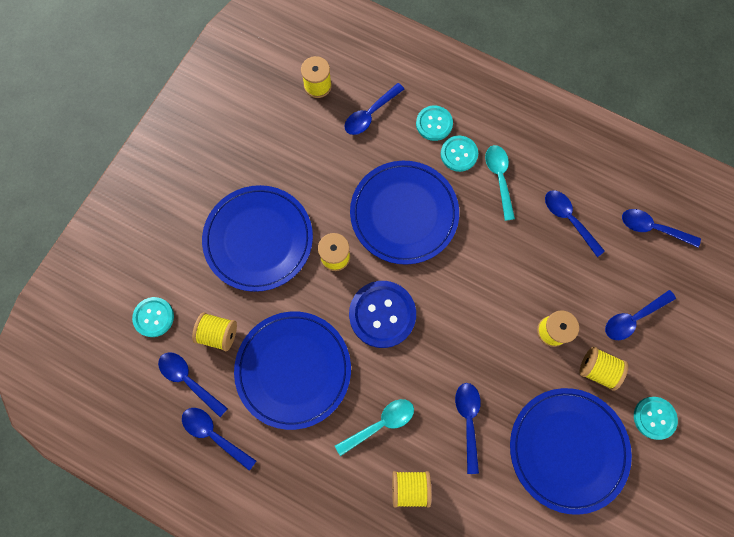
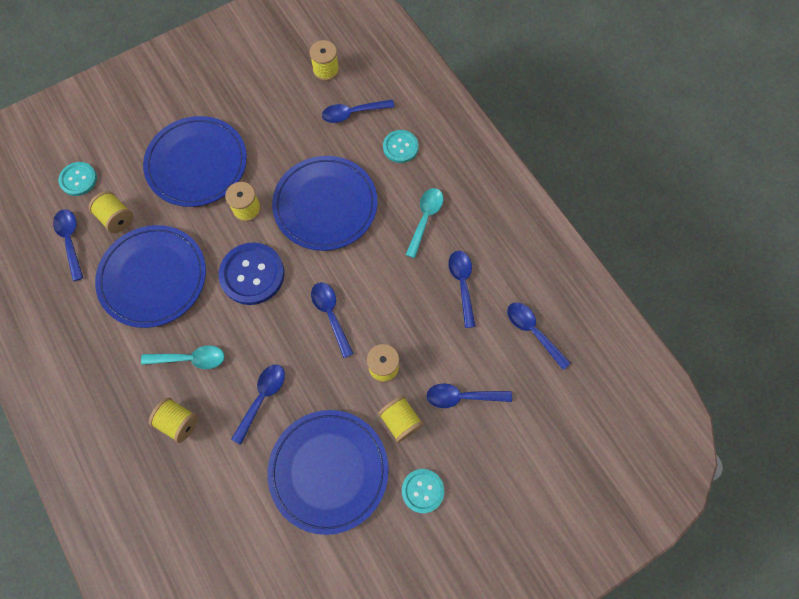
camera: 30 degrees right, 5 degrees down
blue spoon [182,408,256,471] -> blue spoon moved to [311,282,354,358]
turquoise button [441,136,478,172] -> none

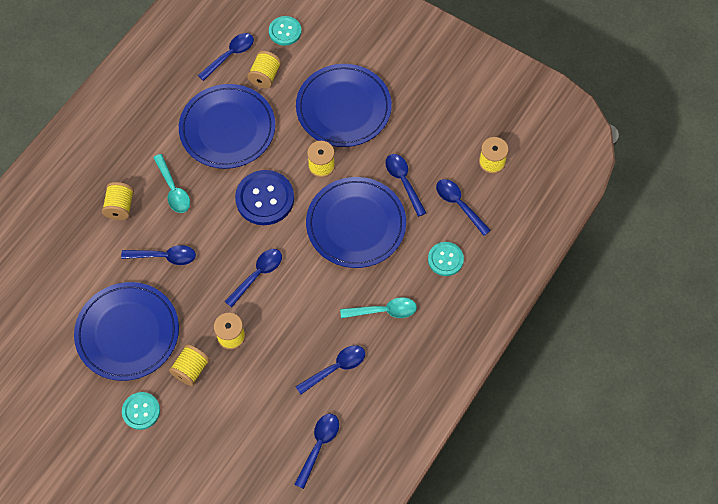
camera: 65 degrees right, 5 degrees down
blue spoon [427,383,512,408] -> blue spoon moved to [385,154,426,217]

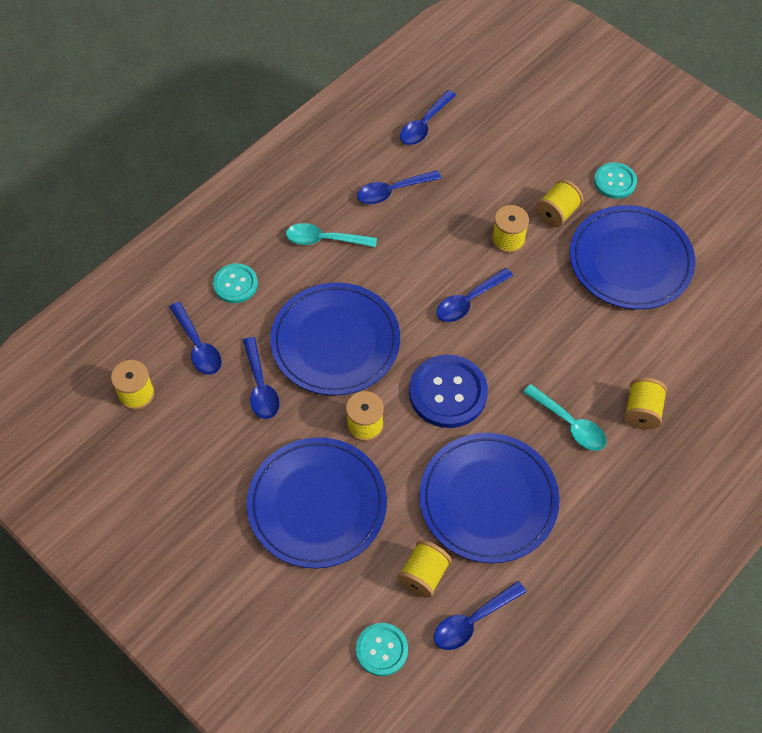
camera: 170 degrees left, 5 degrees down
blue spoon [121,245,196,265] -> none
turquoise spoon [153,154,190,213] -> turquoise spoon turned 150 degrees clockwise [523,384,607,451]

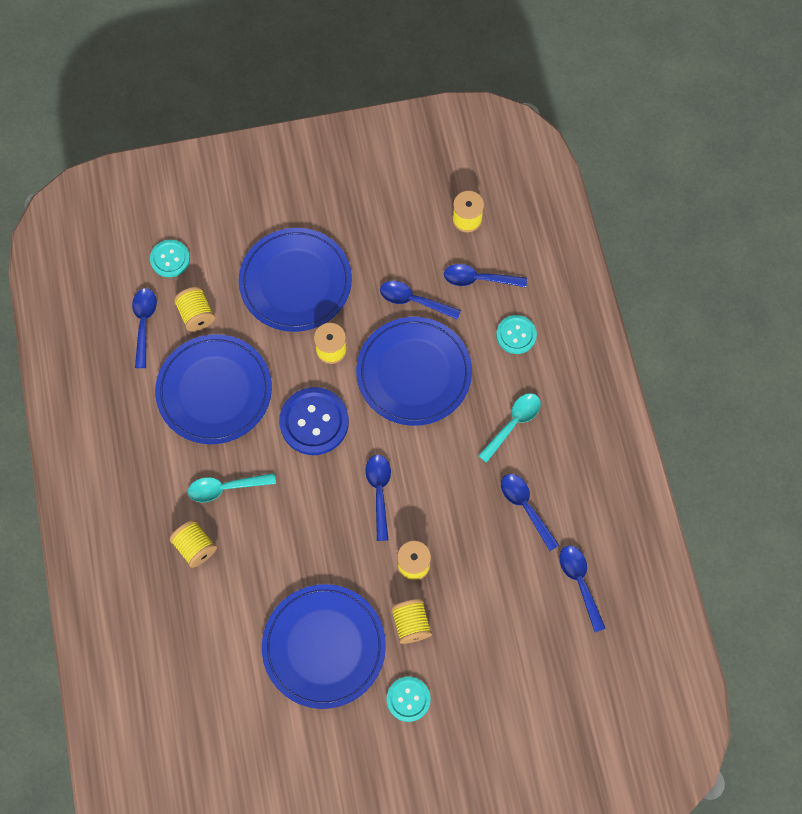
camera: 125 degrees right, 10 degrees up
blue spoon [357,170,441,204] -> blue spoon turned 45 degrees counterclockwise [501,474,559,551]

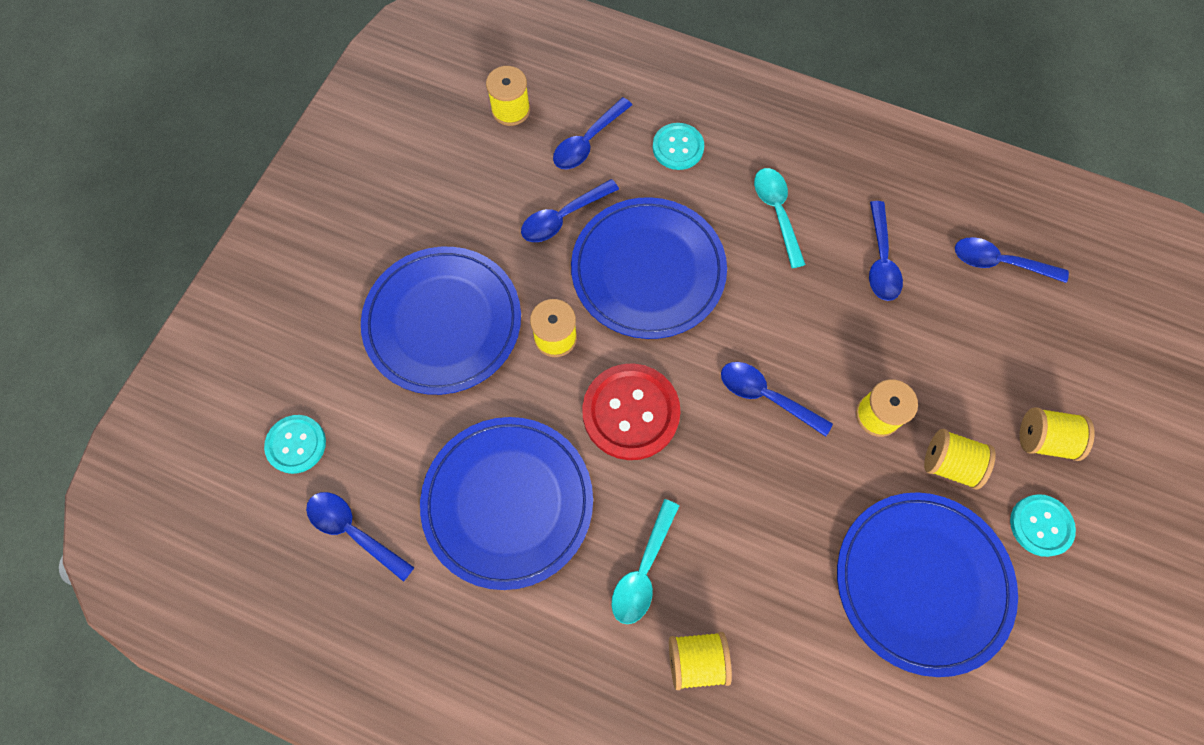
camera: 55 degrees left, 0 degrees up
yellow spool [174,287,215,331] -> yellow spool moved to [1020,407,1095,461]
blue button [279,387,349,455] -> red button [582,363,681,460]
blue spoon [501,474,559,551] -> blue spoon turned 90 degrees counterclockwise [869,201,903,301]

